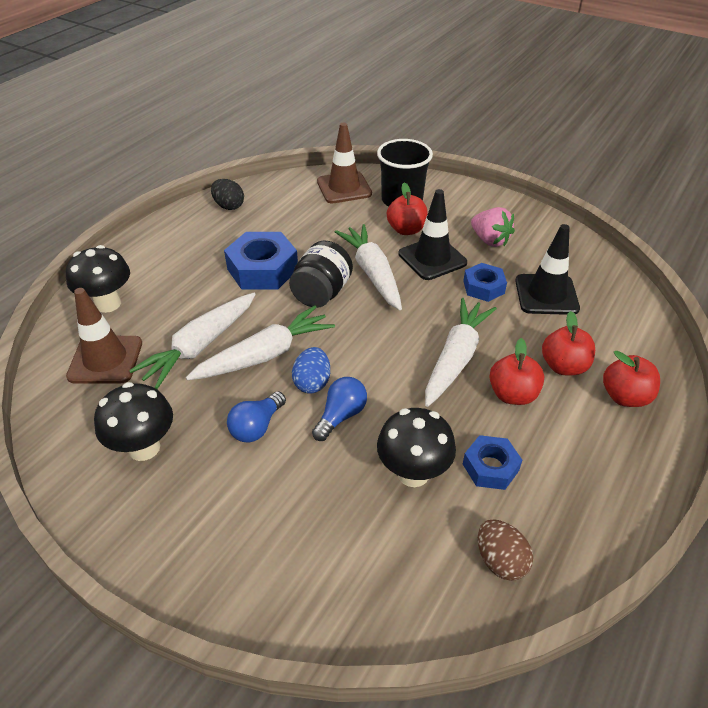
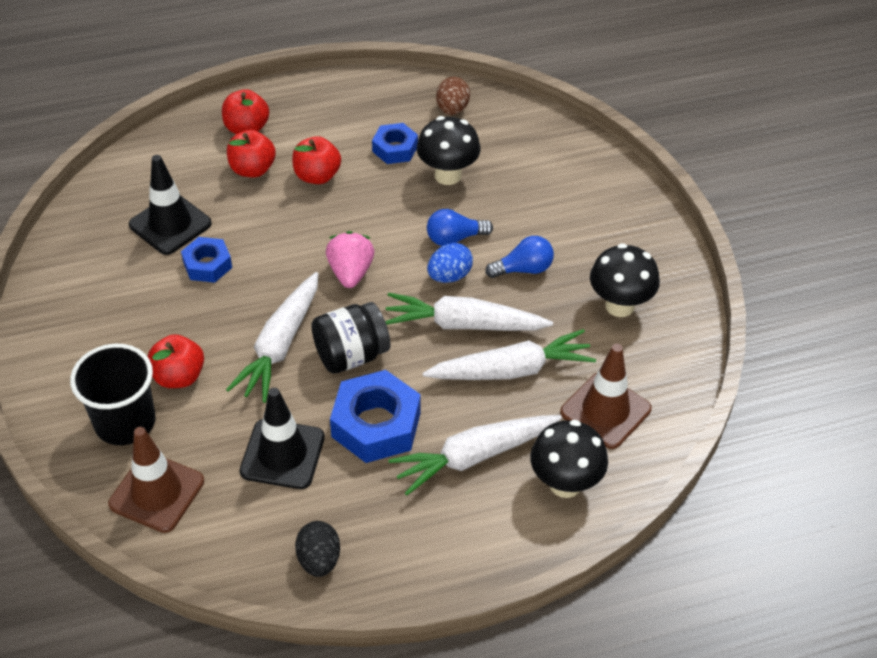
camera: 140 degrees left, 5 degrees up
black traffic cone [398,189,467,280] -> black traffic cone moved to [240,388,325,489]
white carrot [425,298,497,407] -> white carrot moved to [388,415,562,495]
pink strawberry [471,207,515,247] -> pink strawberry moved to [326,231,374,288]

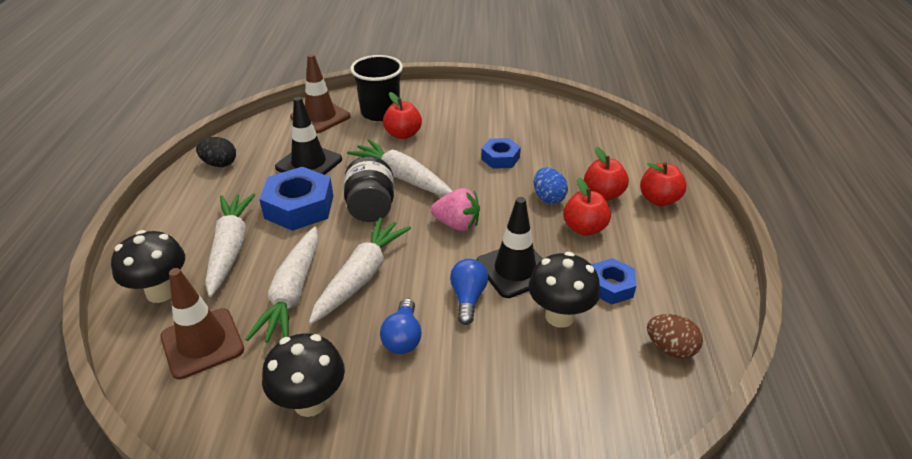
camera: 110 degrees right, 10 degrees down
black traffic cone [129,155,212,255] -> black traffic cone moved to [477,197,543,298]
blue egg [427,243,473,283] -> blue egg moved to [534,167,568,204]

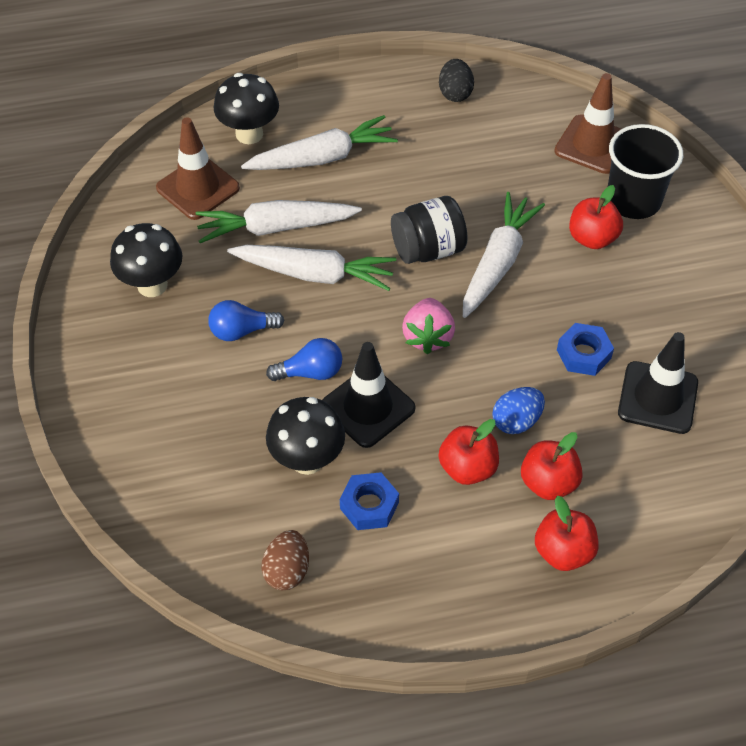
camera: 75 degrees right, 15 degrees up
blue nut [259,167,333,231] -> none
black traffic cone [275,97,342,175] -> black traffic cone moved to [618,332,698,434]

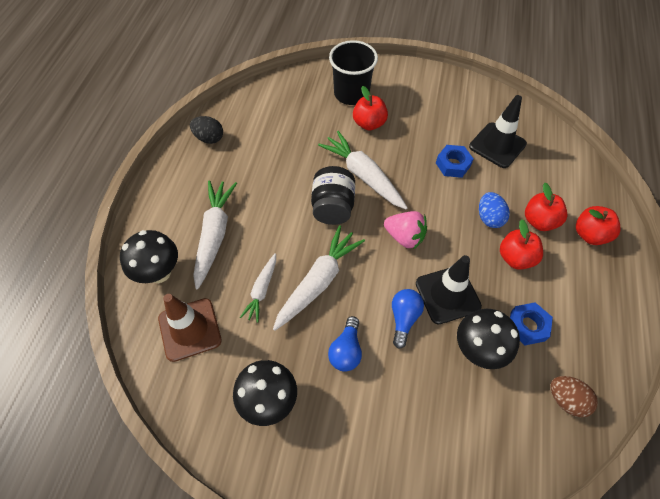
camera: 65 degrees left, 5 degrees up
white carrot [196,200,362,243] -> white carrot [240,253,276,323], size x0.58
brown traffic cone [554,73,621,174] -> none

